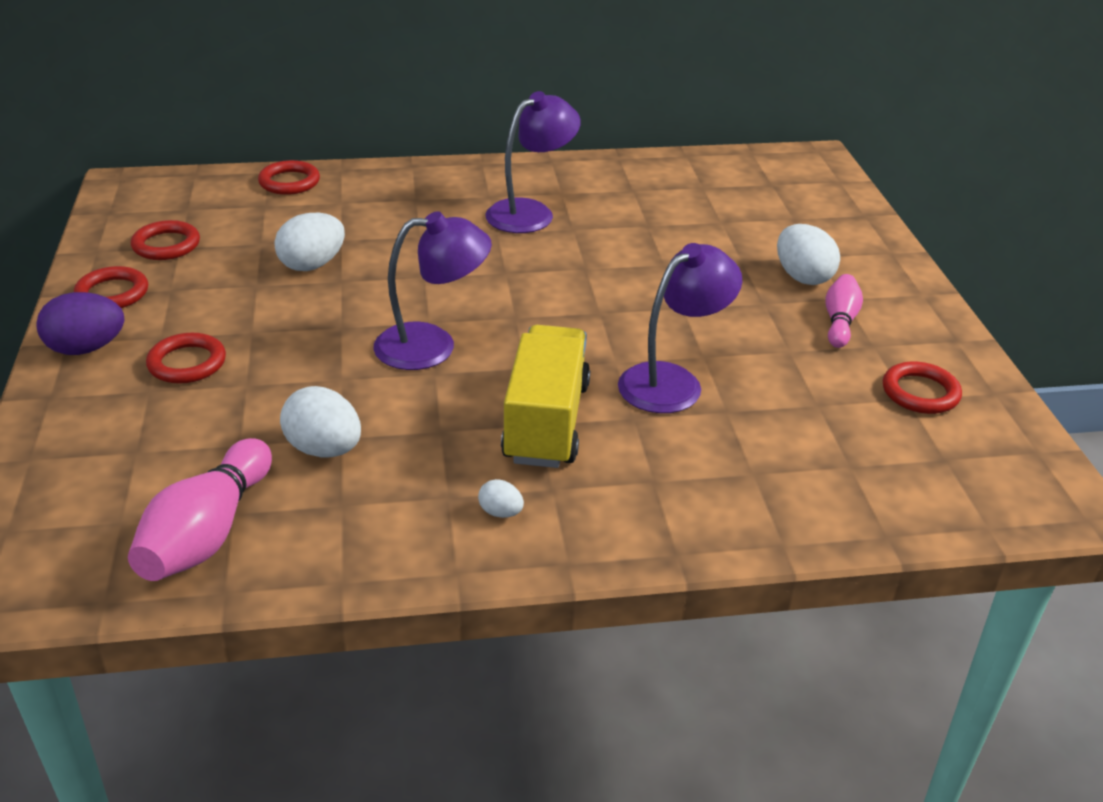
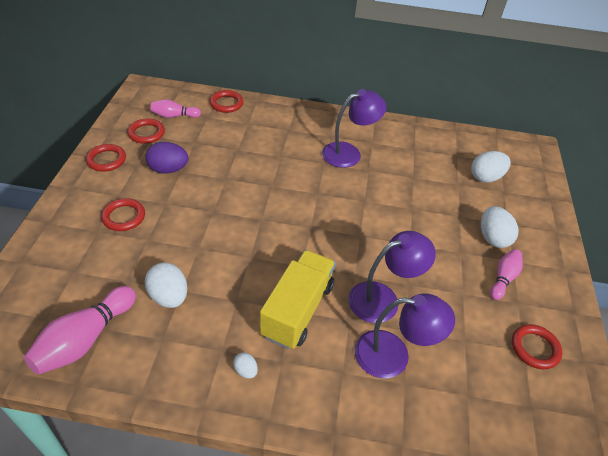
camera: 15 degrees right, 10 degrees up
purple egg [36,292,124,355] -> purple egg moved to [145,142,189,173]
white egg [274,213,345,271] -> white egg moved to [471,151,511,183]
purple lamp [373,211,492,370] -> purple lamp moved to [355,293,455,378]
none -> pink bowling pin [150,99,201,118]

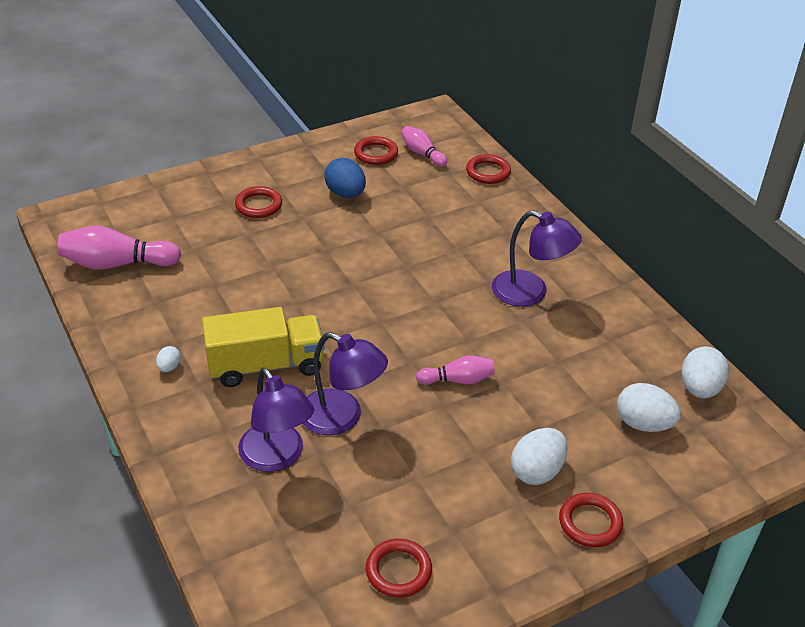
camera: 55 degrees right, 5 degrees down
red ring [86,144,126,172] -> red ring moved to [559,493,623,547]
purple egg [145,142,189,173] -> blue egg [324,158,366,198]
white egg [145,262,187,308] -> white egg moved to [681,346,729,398]
pink bowling pin [490,249,523,300] -> pink bowling pin moved to [416,355,495,385]

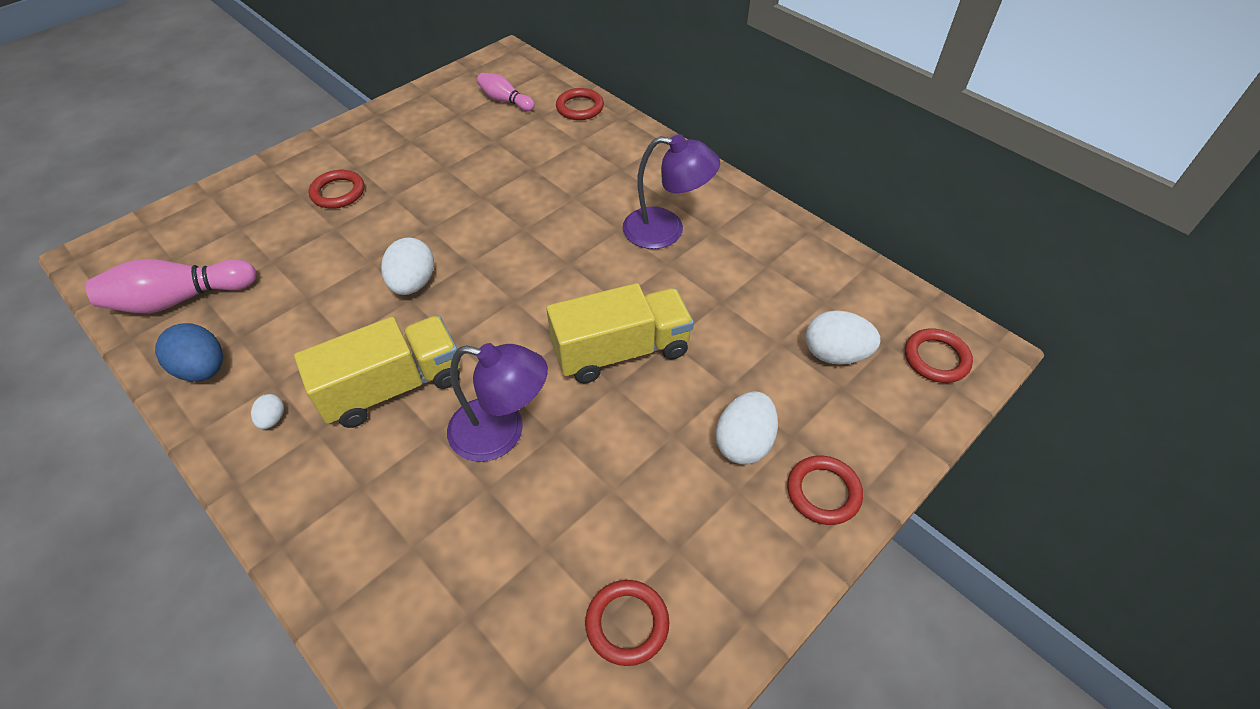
camera: 15 degrees left, 10 degrees up
purple lamp [238,367,314,472] -> none
blue egg [324,158,366,198] -> blue egg moved to [155,323,223,382]
red ring [354,136,398,165] -> red ring moved to [905,328,973,383]
pink bowling pin [416,355,495,385] -> yellow truck [546,283,694,383]
white egg [681,346,729,398] -> white egg moved to [381,237,434,295]

